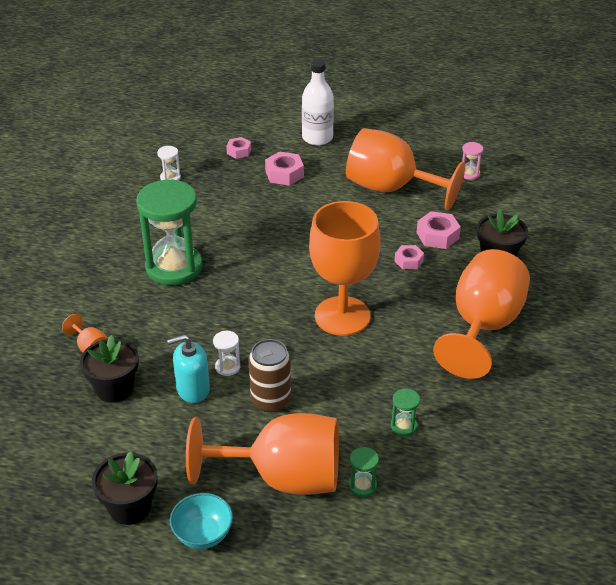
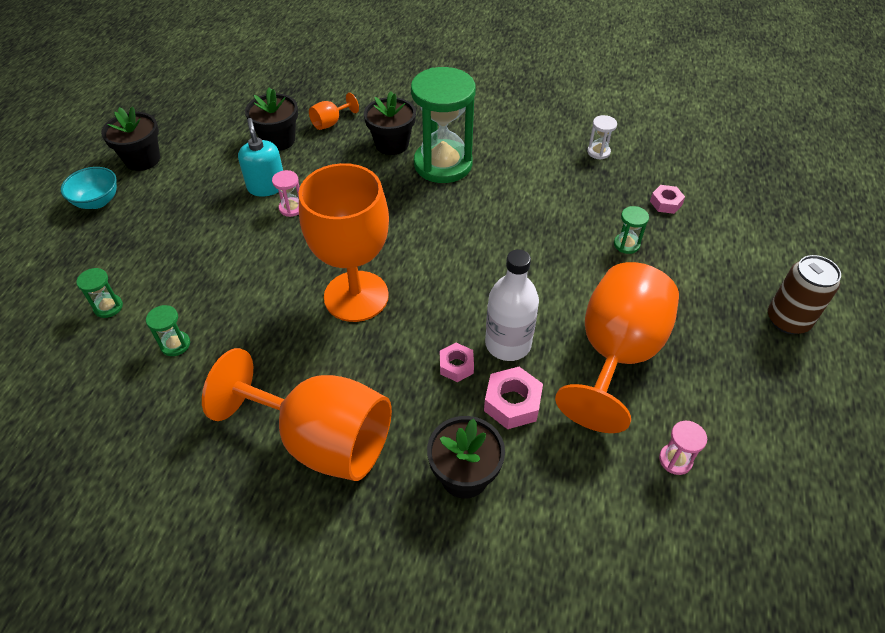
camera: 90 degrees right, 10 degrees up
orange goblet [186,413,339,495] -> none
white hourglass [213,331,240,376] -> pink hourglass [272,170,300,217]
brown can [248,339,291,412] -> brown can moved to [768,255,841,334]
pink nut [265,151,304,186] -> green hourglass [614,206,649,254]
white bottle [302,60,334,146] -> white bottle moved to [485,249,539,361]
none -> black flower pot [364,91,416,155]

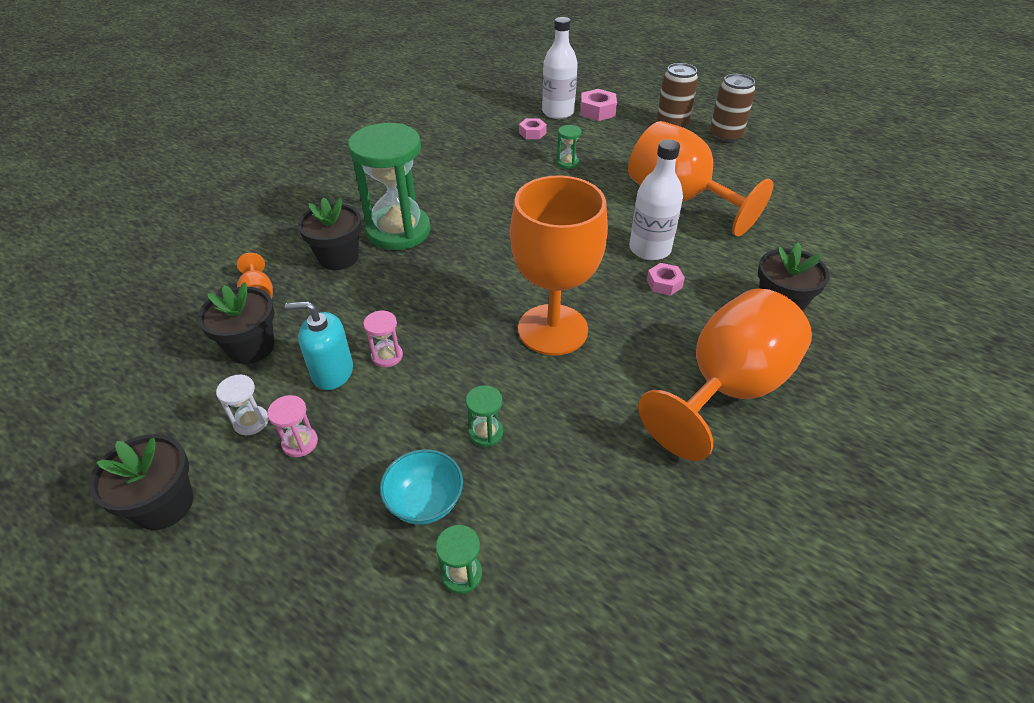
camera: 70 degrees left, 5 degrees down
turquoise bowl [61,167,117,209] -> turquoise bowl moved to [380,449,463,524]
green hourglass [146,305,190,356] -> green hourglass moved to [466,385,503,447]
pink nut [484,367,543,429] -> pink nut moved to [580,89,617,121]
white hourglass [587,115,617,160] -> white hourglass moved to [216,375,269,435]
pink hourglass [659,421,707,475] -> pink hourglass moved to [267,395,318,457]
none -> white bottle [542,17,578,119]
none -> brown can [710,74,756,143]

